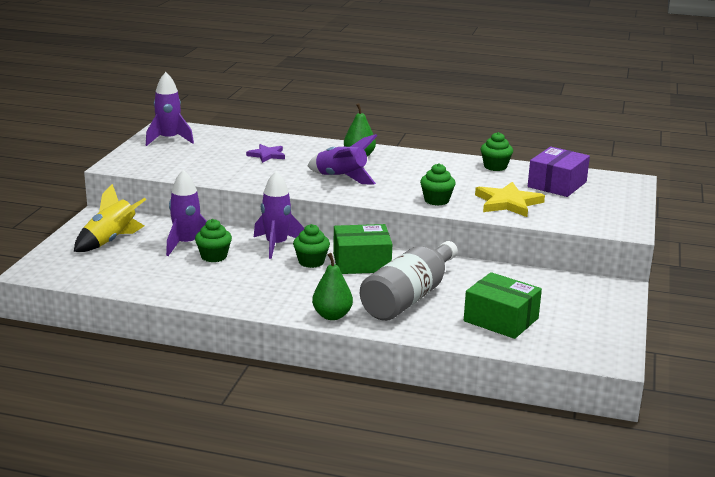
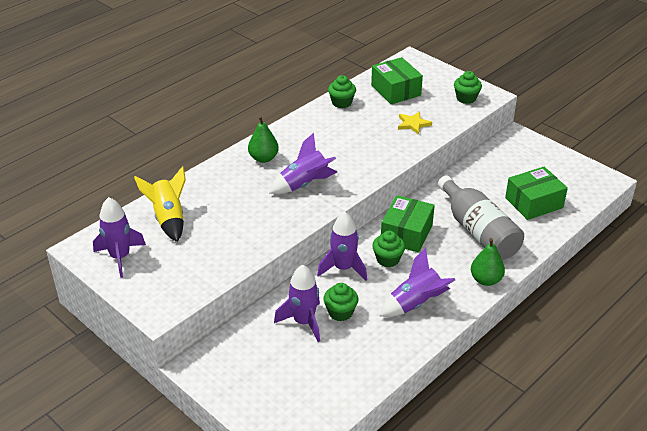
camera: 60 degrees left, 15 degrees up
yellow rocket [74,184,146,252] -> yellow rocket moved to [134,166,186,242]
purple star [246,144,285,163] -> none
green cupcake [420,163,456,206] -> green cupcake moved to [454,71,482,104]
yellow star [475,182,545,217] -> yellow star [398,111,432,135], size x0.62
purple box [528,147,590,197] -> green box [371,57,423,104]
none -> purple rocket [380,248,455,317]

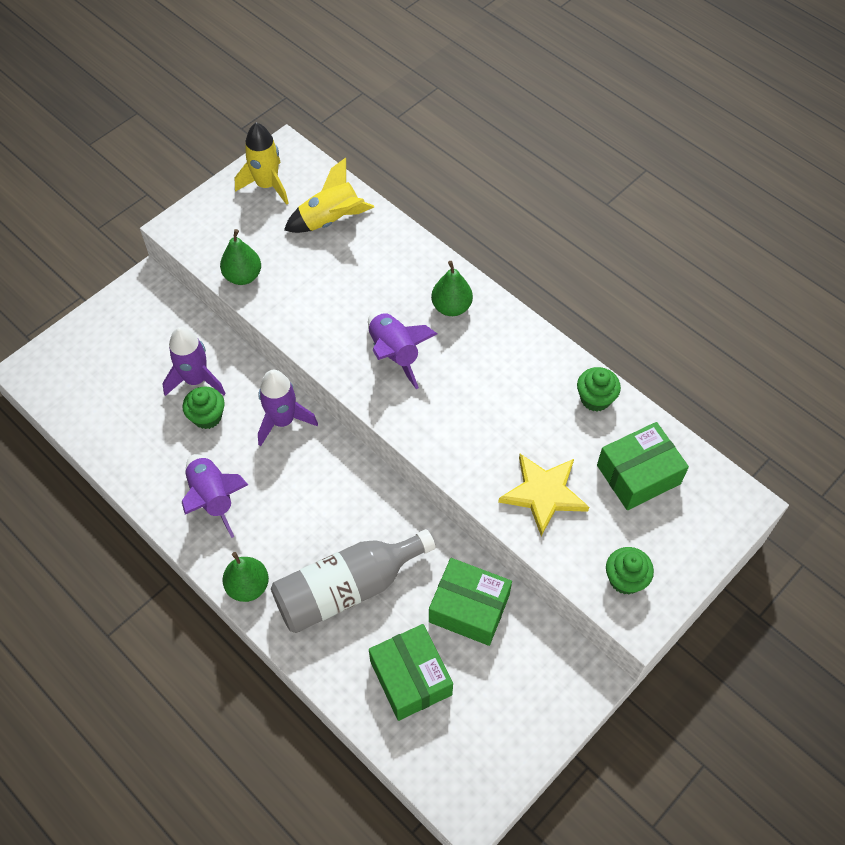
camera: 90 degrees right, 20 degrees up
purple rocket [93,197,146,278] -> yellow rocket [235,123,289,205]
green cupcake [372,231,405,267] -> none
green box [381,195,435,253] -> green box moved to [429,558,512,646]
yellow star [398,111,432,135] -> yellow star [498,454,589,536], size x1.62
none -> green pear [220,229,261,285]

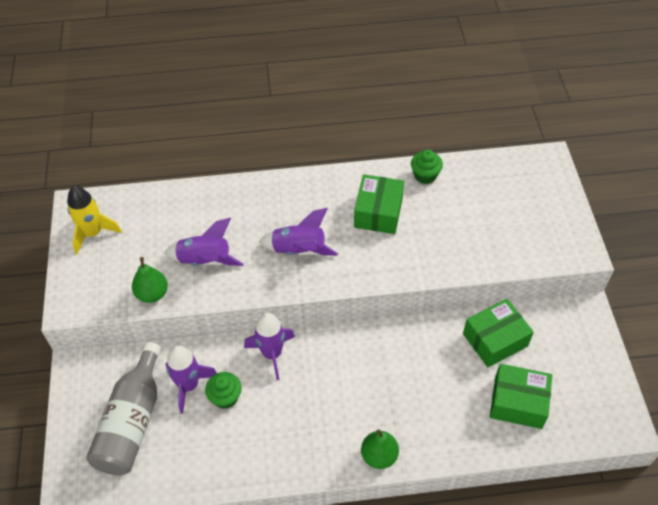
camera: 50 degrees left, 5 degrees down
purple rocket [182,454,248,538] -> purple rocket moved to [164,218,244,266]
grey bottle [271,529,436,633] -> grey bottle moved to [86,342,161,476]
yellow rocket [284,158,374,233] -> none
green pear [431,261,473,316] -> none
yellow star [498,454,589,536] -> none
green box [597,422,689,510] -> green box moved to [354,174,404,234]
green cupcake [606,547,654,595] -> none

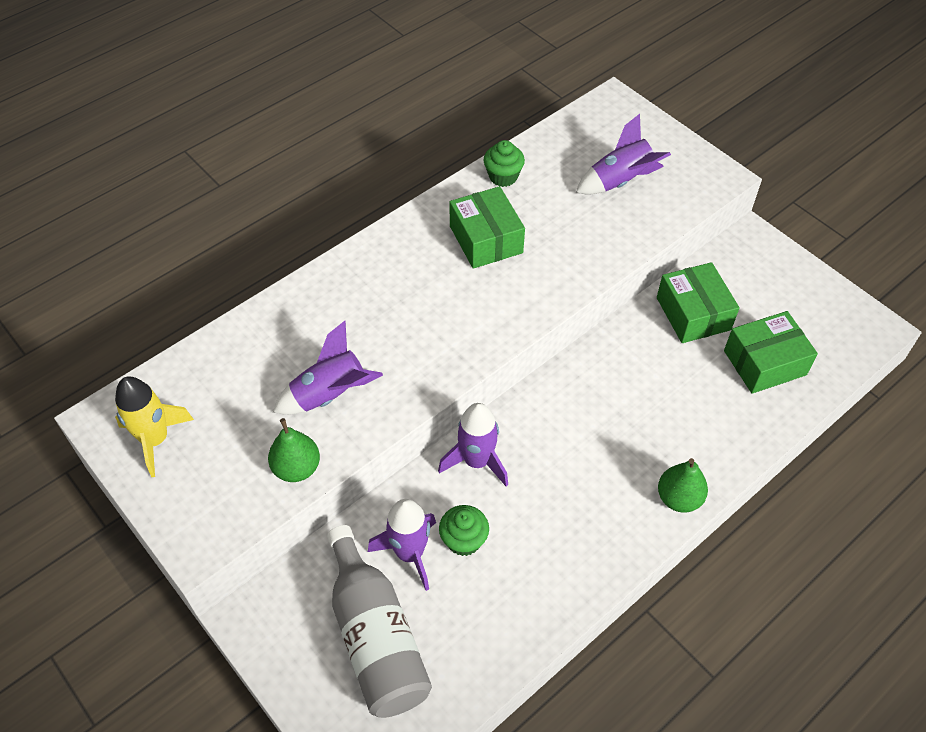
camera: 35 degrees left, 0 degrees up
purple rocket [259,208,338,256] -> purple rocket moved to [576,114,671,195]
green box [463,299,534,367] -> green box turned 45 degrees counterclockwise [657,262,739,343]

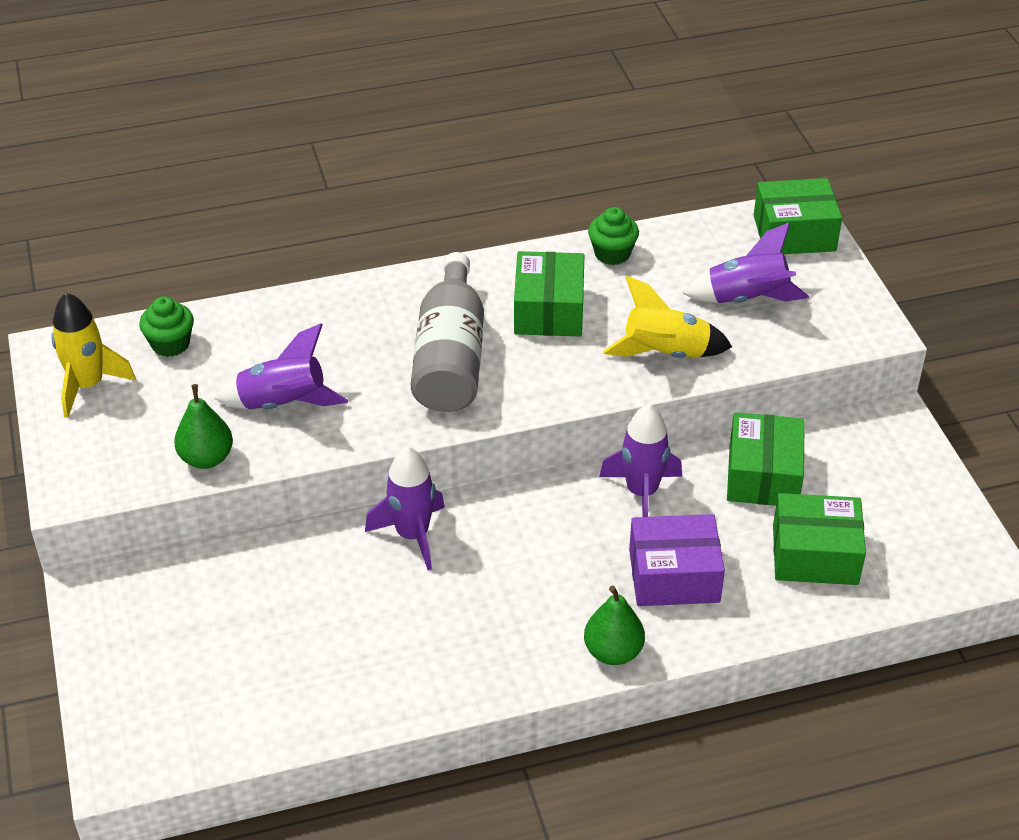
camera: 25 degrees right, 10 degrees down
grey bottle [327,525,432,718] -> grey bottle moved to [411,252,484,412]
purple rocket [368,499,436,591] -> purple rocket moved to [599,404,682,517]
green cupcake [439,505,489,556] -> green cupcake moved to [139,296,194,357]
none -> yellow rocket [603,276,732,358]
none -> purple box [629,514,725,606]
none -> green box [754,178,842,254]

